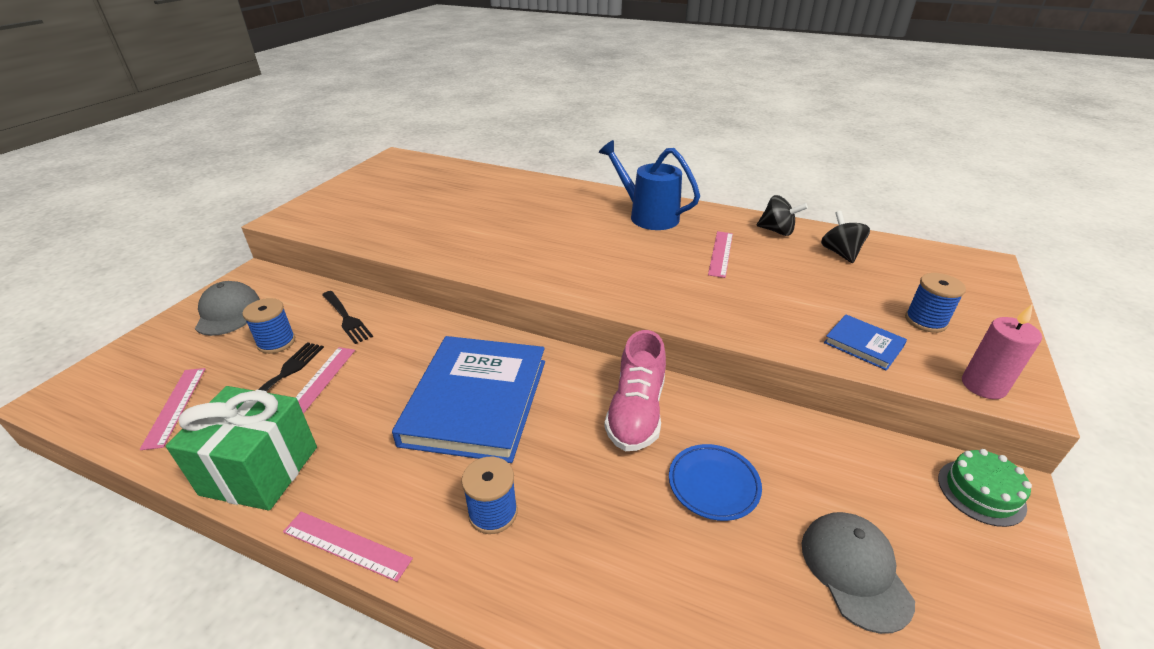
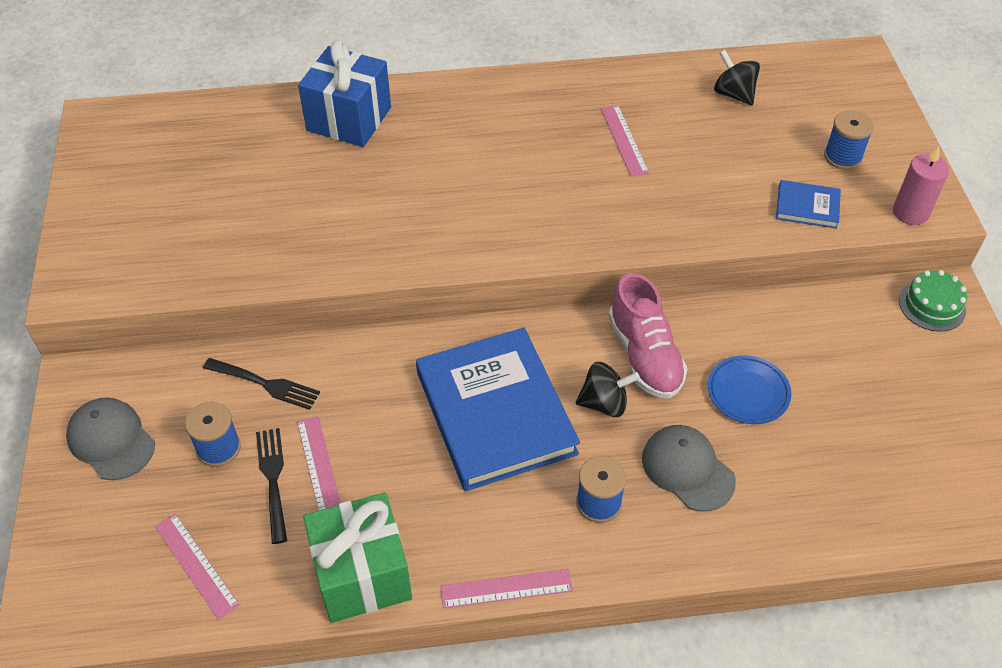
camera: 30 degrees left, 15 degrees up
blue watering can [599,140,700,230] -> none
black spinning top [757,195,808,236] -> black spinning top moved to [576,362,640,417]
grey cap [802,512,915,634] -> grey cap moved to [642,425,736,511]
none -> blue gift [298,40,391,147]

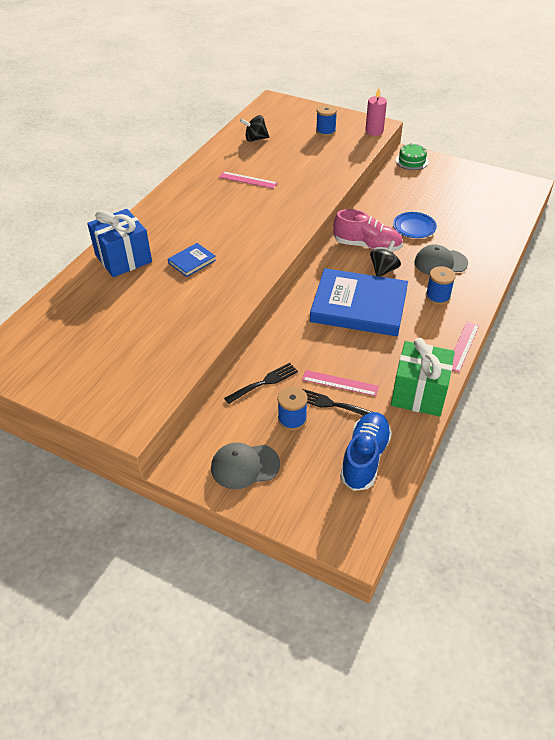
camera: 55 degrees left, 5 degrees down
pink ruler [155,514,240,620] -> blue shoe [340,412,392,491]
blue book [776,180,841,229] -> blue book moved to [168,243,216,277]

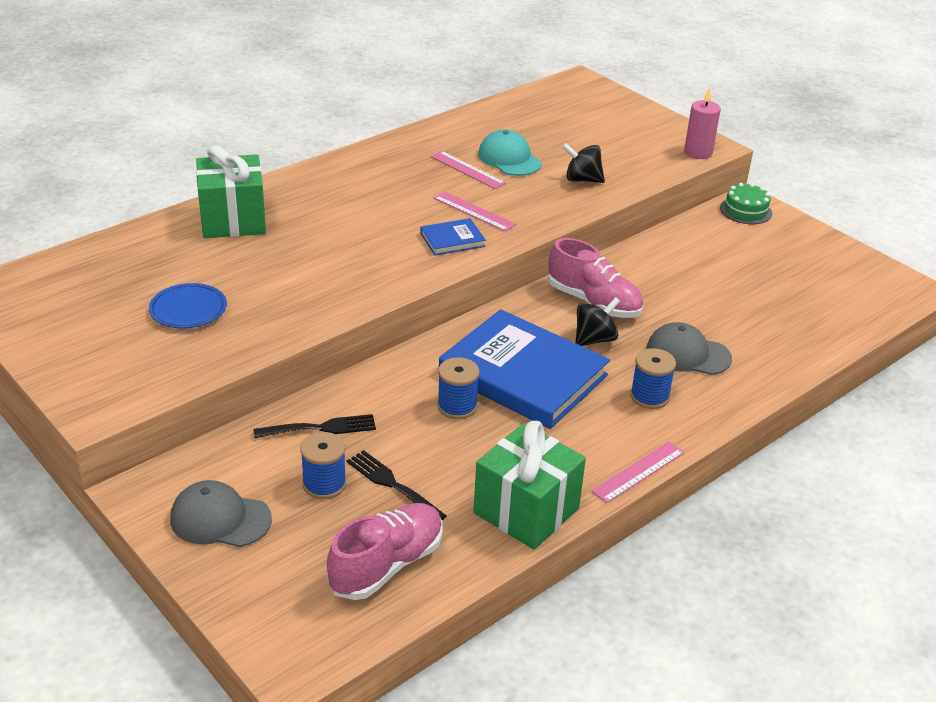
camera: 20 degrees right, 10 degrees down
blue gift [87,209,152,277] -> green gift [196,145,266,238]
blue book [168,243,216,277] -> blue book moved to [420,218,486,256]
black spinning top [240,115,269,142] -> black spinning top moved to [562,143,605,183]
pink ruler [302,370,379,396] -> pink ruler moved to [434,191,517,232]
blue spool [316,104,337,136] -> blue spool moved to [437,357,479,419]
blue shoe [340,412,392,491] -> pink shoe [327,503,442,600]
blue plate [393,212,437,238] -> blue plate moved to [149,283,227,329]
none -> turquoise cap [478,129,542,176]

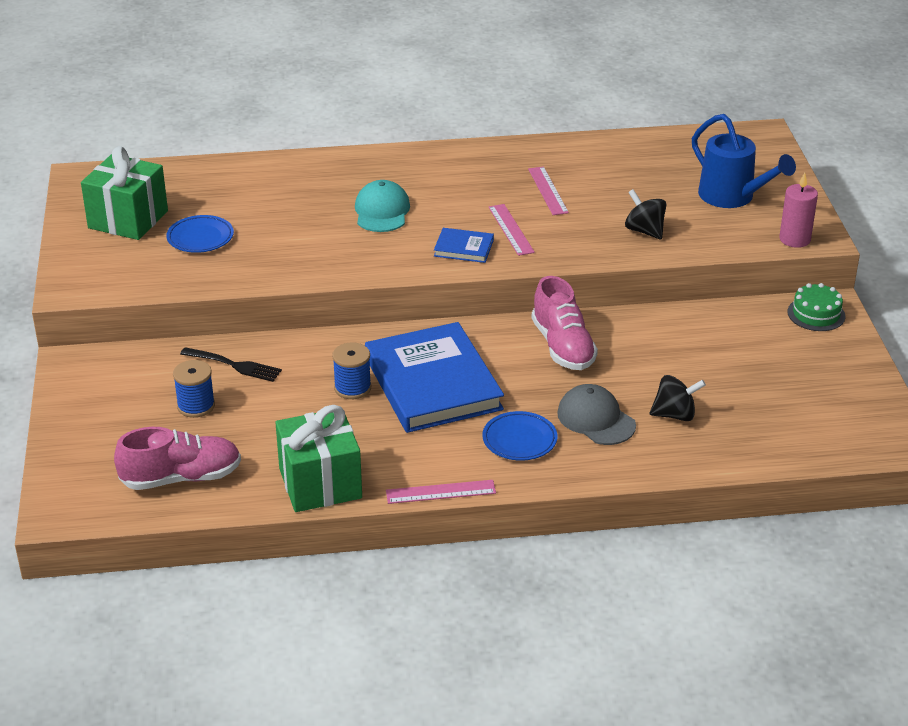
camera: 35 degrees right, 0 degrees up
grey cap [170,480,272,547] -> none
green gift [196,145,266,238] -> green gift moved to [81,146,168,240]
black fork [347,450,447,520] -> none
turquoise cap [478,129,542,176] -> turquoise cap moved to [355,180,410,232]
black spinning top [575,297,620,346] -> black spinning top moved to [650,375,706,421]
blue spool [630,348,676,409] -> blue plate [482,411,557,461]
none -> blue watering can [692,114,796,208]

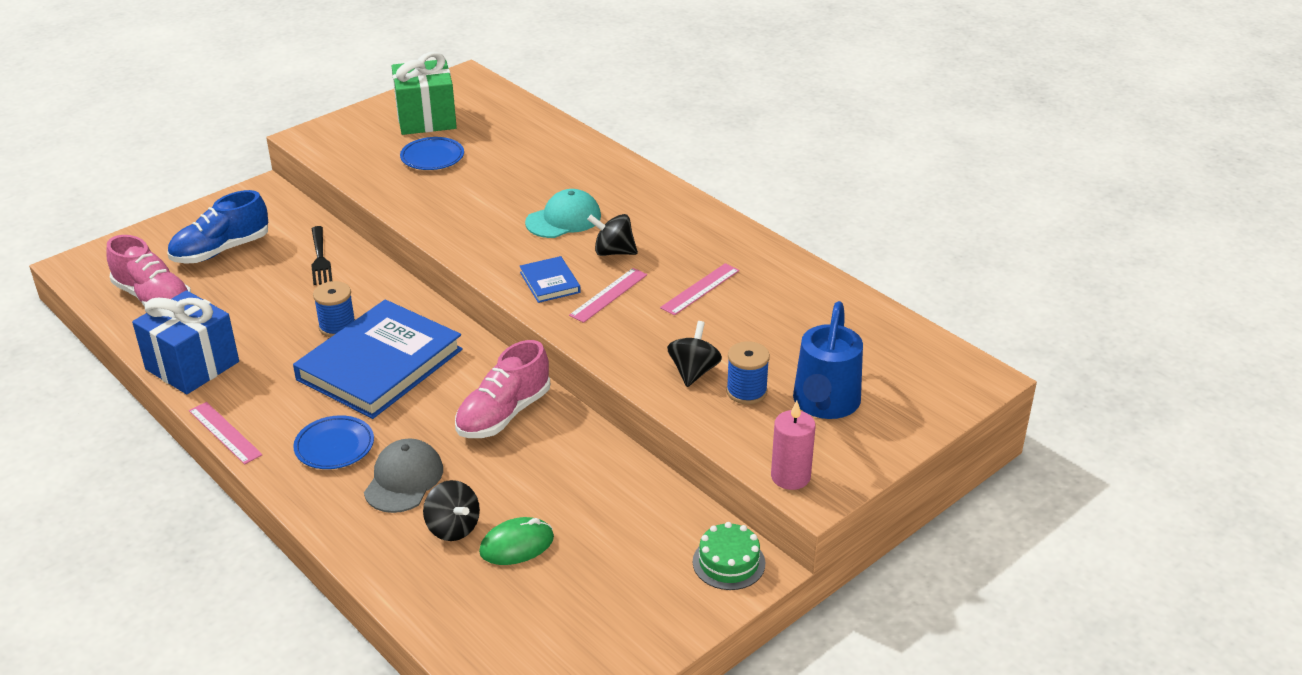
camera: 55 degrees right, 0 degrees up
blue spool [173,360,215,418] -> blue spool moved to [726,341,770,404]
green gift [275,405,362,512] -> blue gift [132,290,239,394]
none -> blue shoe [168,190,268,264]
none -> green mouse [479,517,554,565]
none -> black spinning top [587,214,638,256]

